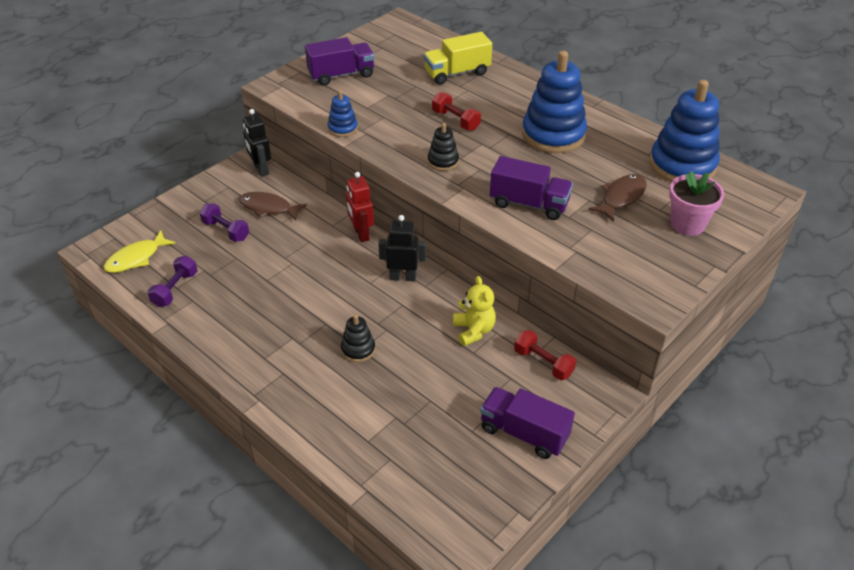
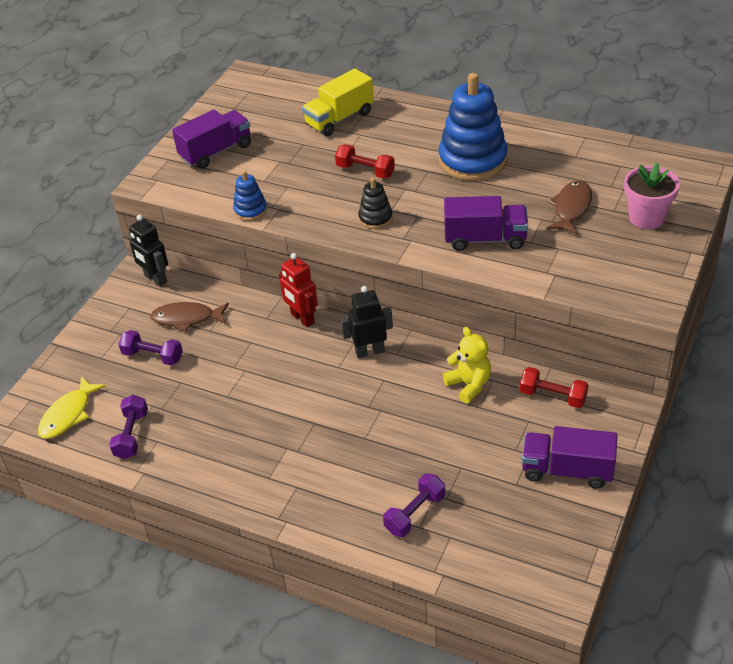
camera: 15 degrees left, 0 degrees up
black stacking toy [341,315,375,362] -> none
blue stacking toy [650,80,720,182] -> none
none -> purple dumbbell [383,473,445,537]

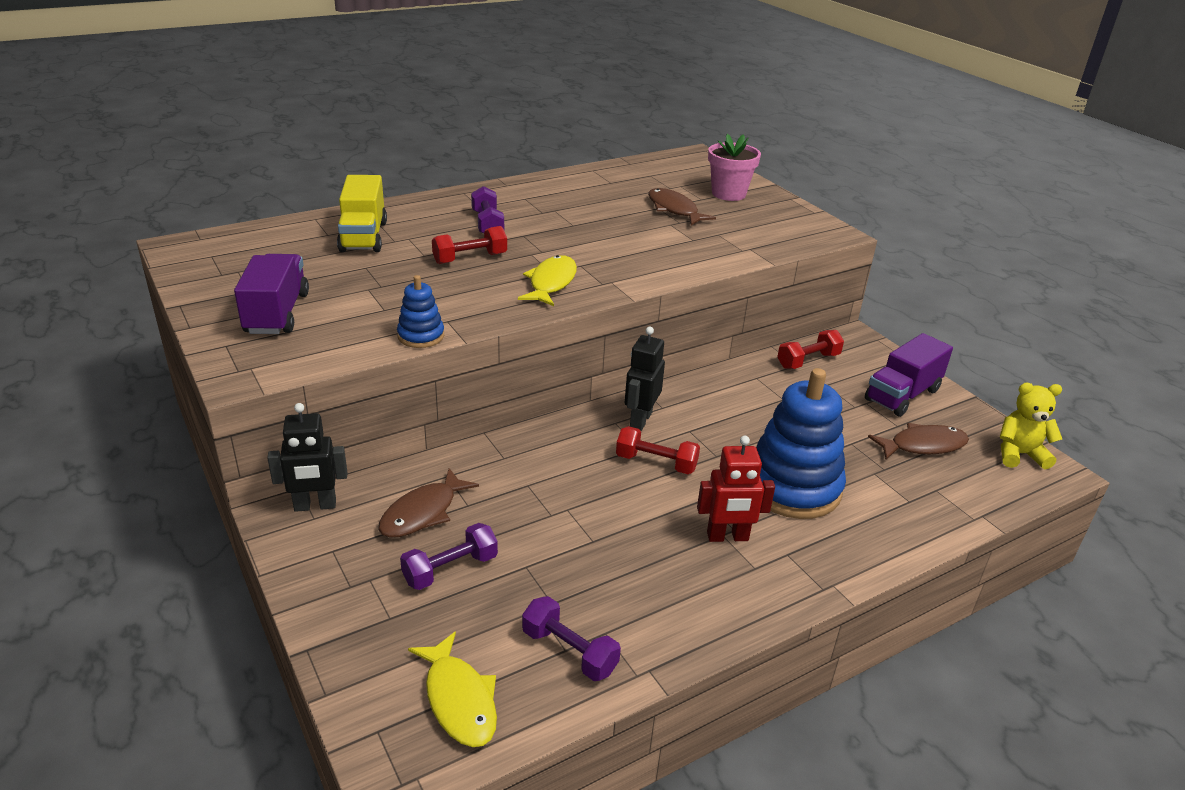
camera: 60 degrees left, 10 degrees down
red robot [279,253,318,327] -> red robot moved to [697,436,775,542]
black stacking toy [358,178,393,229] -> yellow fish [518,255,577,306]
purple dumbbell [383,473,445,537] -> purple dumbbell moved to [471,186,504,234]
blue stacking toy [438,73,508,181] -> blue stacking toy moved to [756,368,846,519]
yellow teddy bear [443,327,491,403] -> yellow teddy bear moved to [1000,383,1062,469]
purple truck [444,196,528,251] -> none
none -> red dumbbell [616,426,700,474]
none -> brown fish [868,423,969,459]

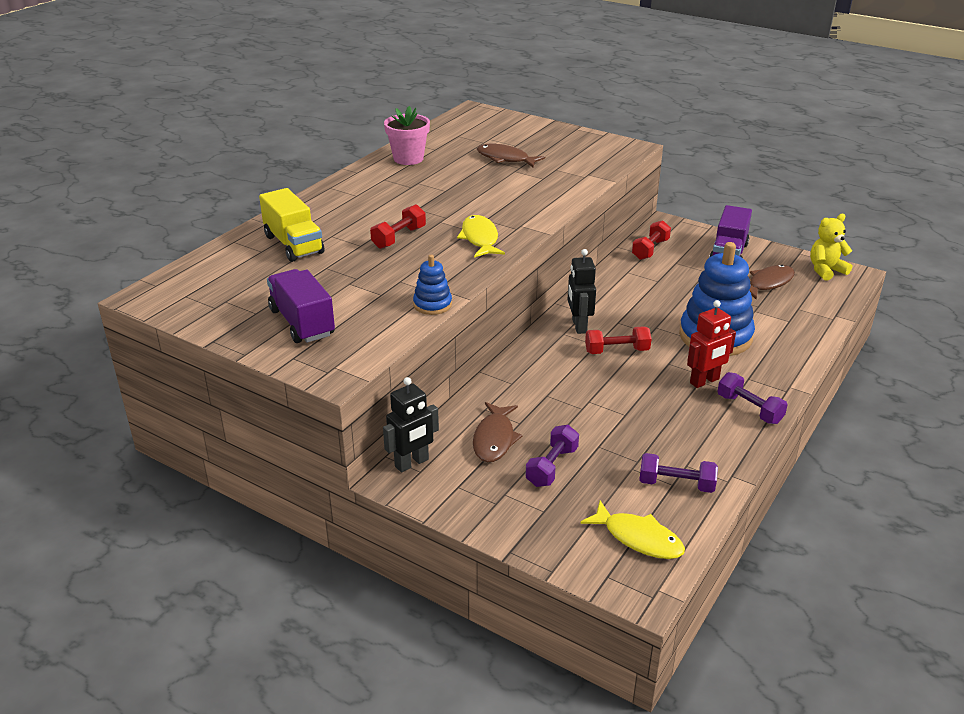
camera: 25 degrees left, 0 degrees up
purple dumbbell [471,186,504,234] -> purple dumbbell moved to [717,372,788,424]
pink flower pot [708,133,761,201] -> pink flower pot moved to [384,106,430,165]

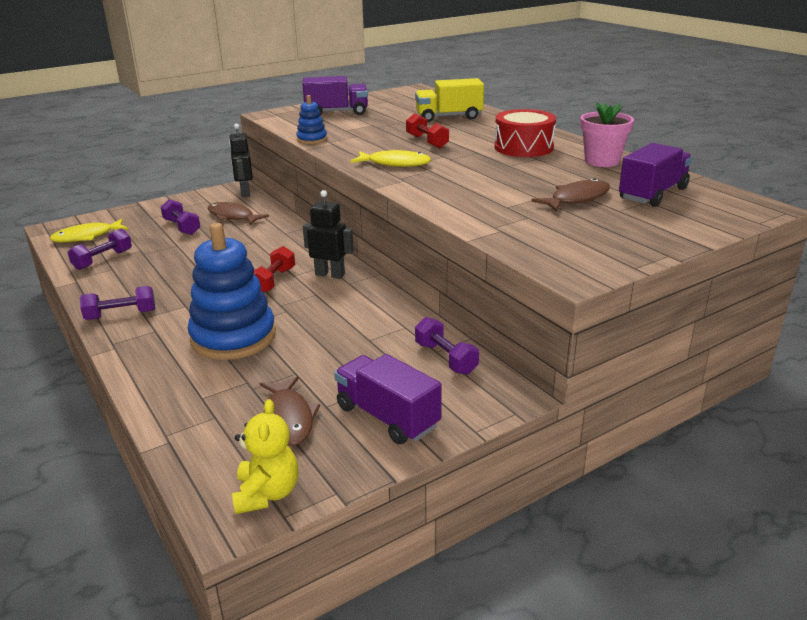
camera: 115 degrees right, 5 degrees down
red dumbbell [632,220,671,260] -> purple dumbbell [415,317,479,375]
red robot [687,300,736,388] -> none
none -> red drum [494,109,556,157]
none -> purple truck [619,143,692,207]

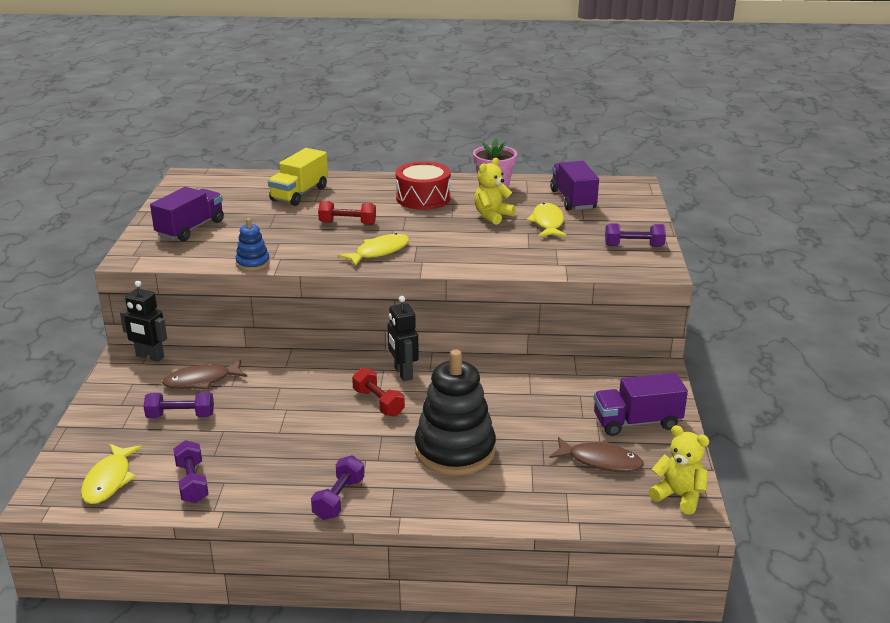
camera: 55 degrees left, 0 degrees up
blue stacking toy [188,223,276,360] -> black stacking toy [415,350,496,476]
black robot [303,190,354,279] -> black robot turned 75 degrees counterclockwise [387,296,419,381]
purple dumbbell [415,317,479,375] -> purple dumbbell moved to [605,223,666,247]
brown fish [531,178,610,211] -> yellow fish [527,203,567,237]
none -> yellow teddy bear [474,158,515,225]

